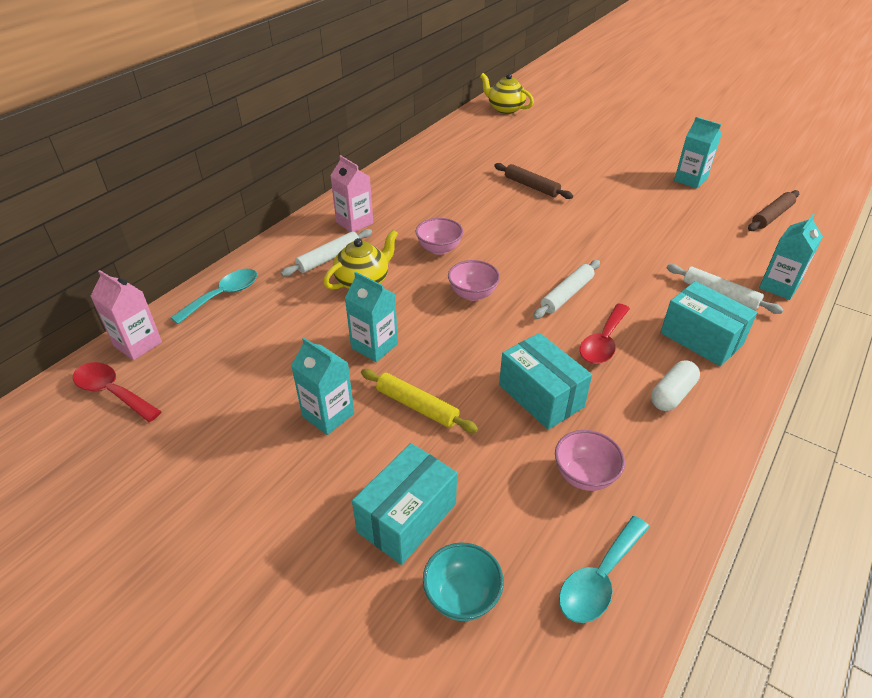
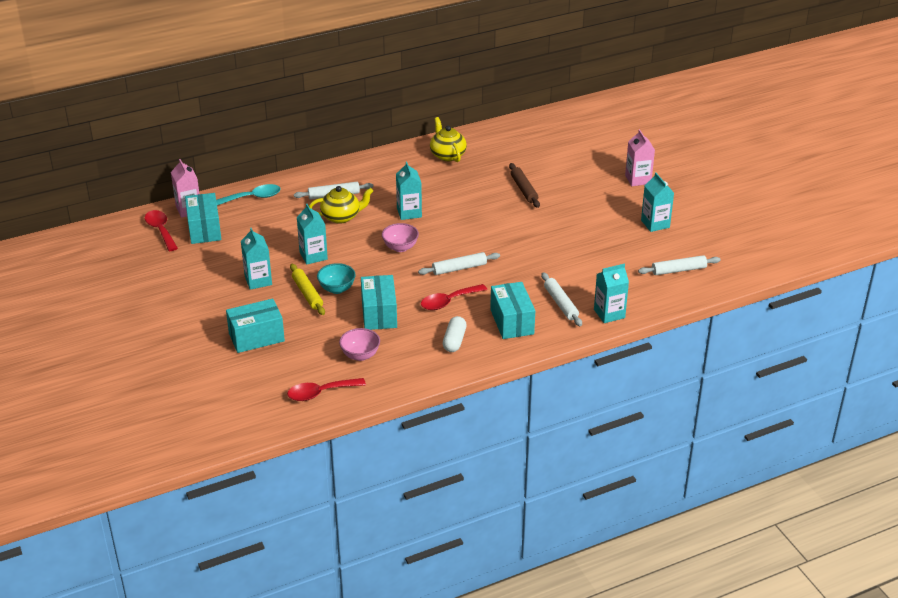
camera: 30 degrees right, 5 degrees down
pink carton [330,155,373,232] -> pink carton moved to [625,129,655,186]
pink bowl [416,218,463,255] -> turquoise carton [396,161,422,220]
turquoise bowl [423,543,504,621] -> turquoise bowl moved to [317,263,356,294]
yellow teapot [480,73,534,114] -> yellow teapot moved to [430,117,467,162]
turquoise spoon [559,516,650,623] -> red spoon [287,378,366,401]
white capsule [651,360,700,411] -> white capsule turned 60 degrees counterclockwise [443,316,467,352]
brown rolling pin [748,190,799,231] -> white rolling pin [638,255,721,275]
none -> turquoise box [185,193,222,244]

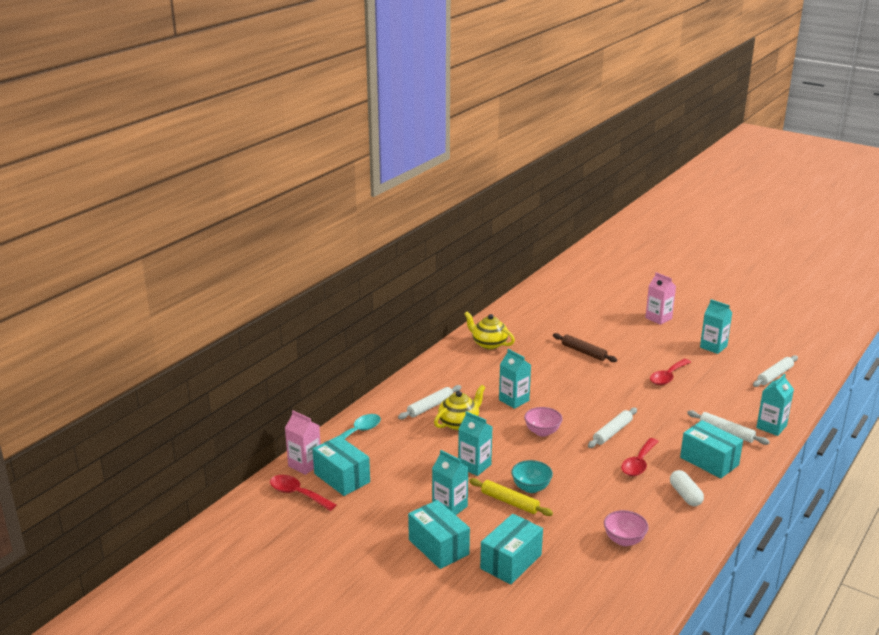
camera: 30 degrees left, 10 degrees down
red spoon [287,378,366,401] -> red spoon moved to [650,359,691,385]
turquoise box [361,275,397,330] -> turquoise box moved to [408,500,470,569]

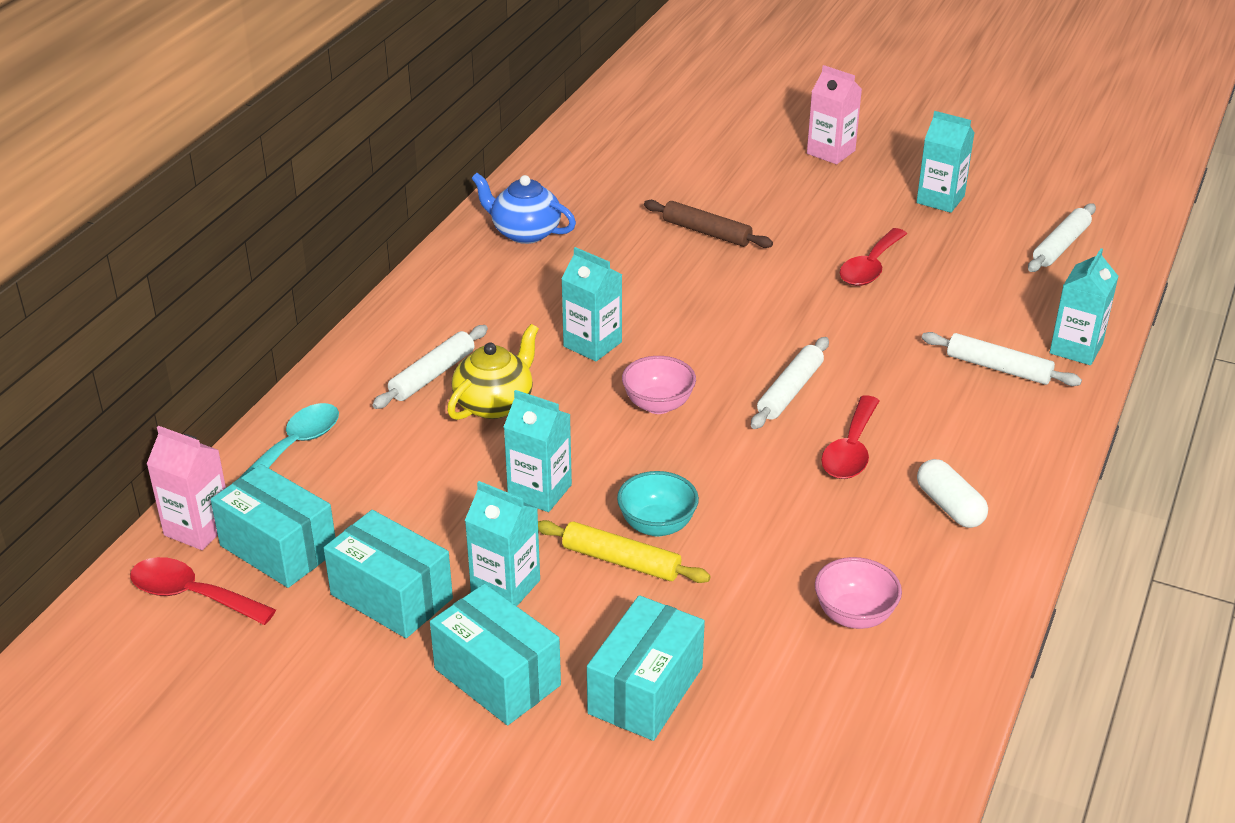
camera: 10 degrees left, 10 degrees up
yellow teapot [464,311,515,350] -> blue teapot [471,173,576,244]
turquoise box [680,420,743,478] -> turquoise box moved to [324,510,453,638]

